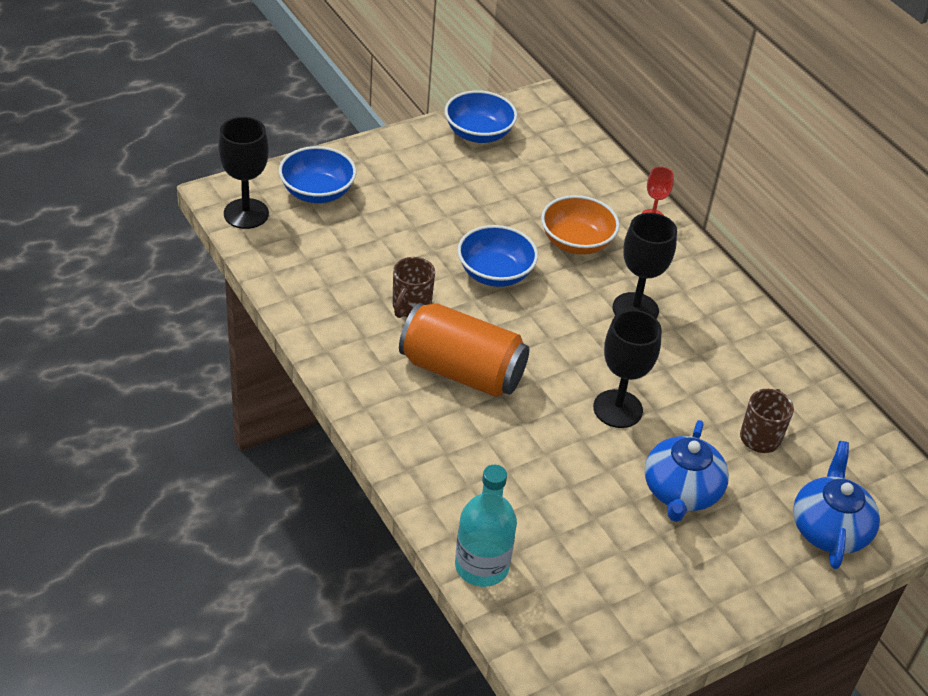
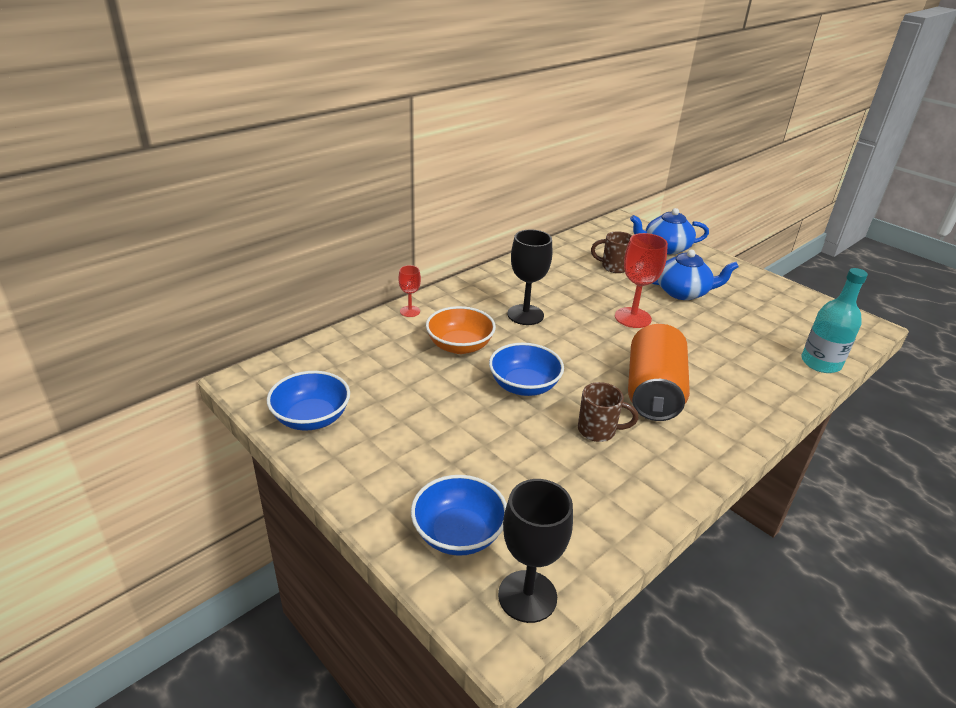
camera: 100 degrees left, 10 degrees down
black goblet [593,310,662,428] -> red goblet [615,233,668,328]

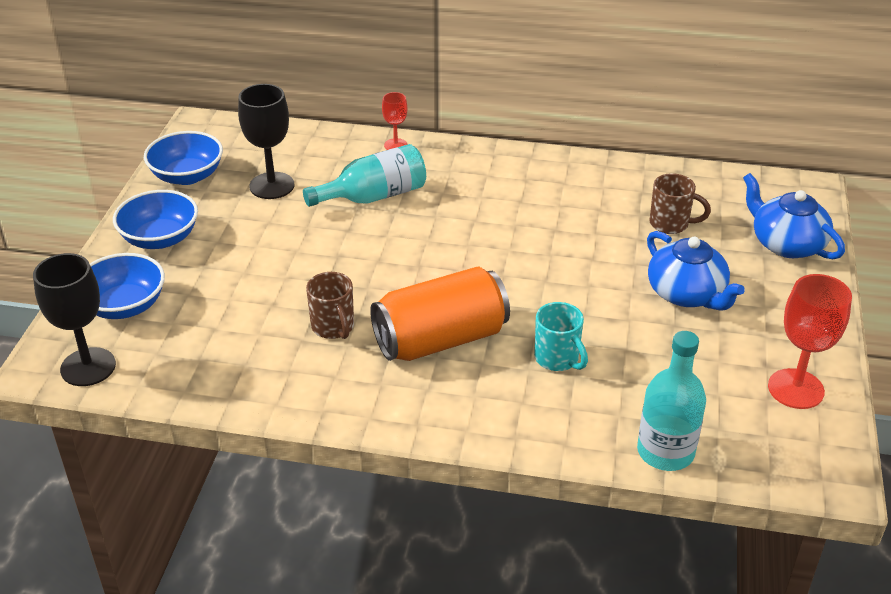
camera: 55 degrees right, 5 degrees up
orange bowl [426,306,496,354] -> turquoise bottle [303,144,426,207]
blue bowl [489,343,564,396] -> blue bowl moved to [113,190,198,249]
black goblet [507,229,552,325] -> black goblet moved to [238,84,294,199]
brown mug [591,231,632,273] -> brown mug turned 135 degrees clockwise [649,173,711,234]
red goblet [615,233,668,328] -> red goblet moved to [768,274,852,409]
none -> turquoise mug [534,302,588,371]

